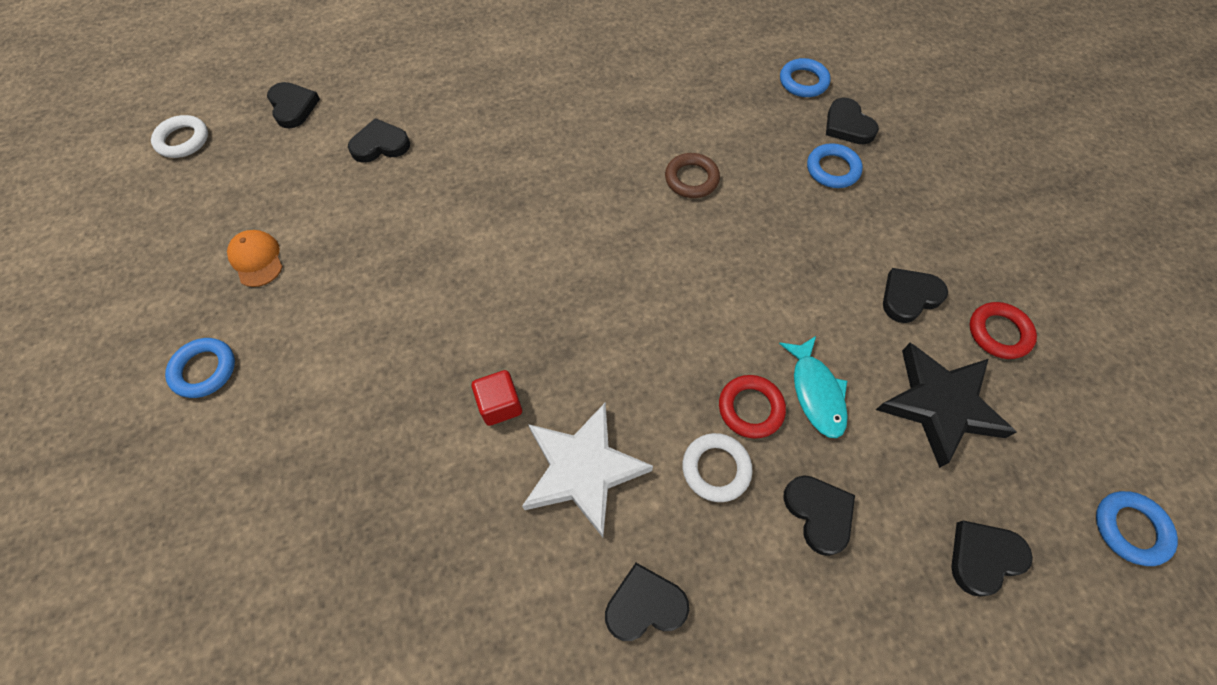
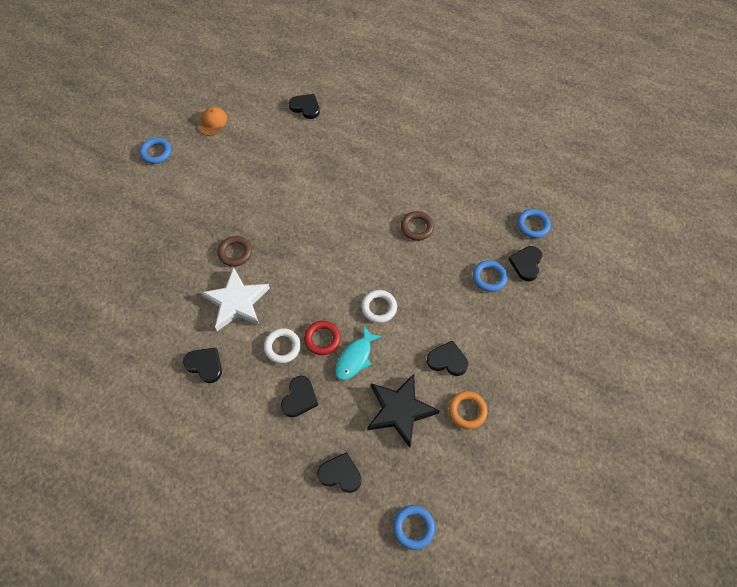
camera: 45 degrees right, 0 degrees up
white ring [151,115,208,158] -> white ring moved to [361,290,397,323]
black heart [267,82,320,128] -> none
red cube [472,370,522,426] -> brown ring [218,236,252,267]
red ring [970,302,1037,359] -> orange ring [449,391,488,429]

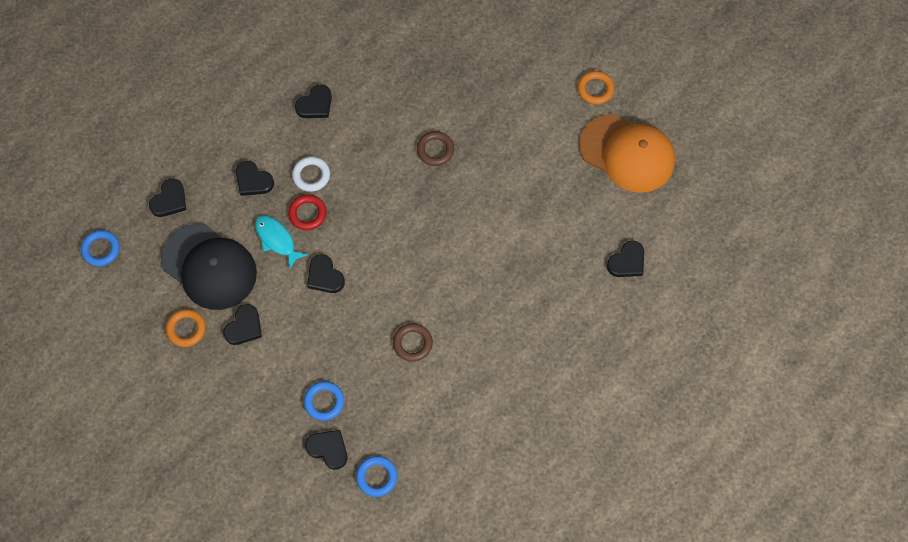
camera: 105 degrees right, 5 degrees up
blue ring [140,138,171,164] -> orange ring [578,71,615,105]
orange cap [199,107,227,136] -> orange cap [579,114,675,193], size x2.32
white star [201,267,270,331] -> none
white ring [361,290,397,323] -> black heart [307,254,345,293]
black star [367,374,439,448] -> black cap [161,223,257,310]

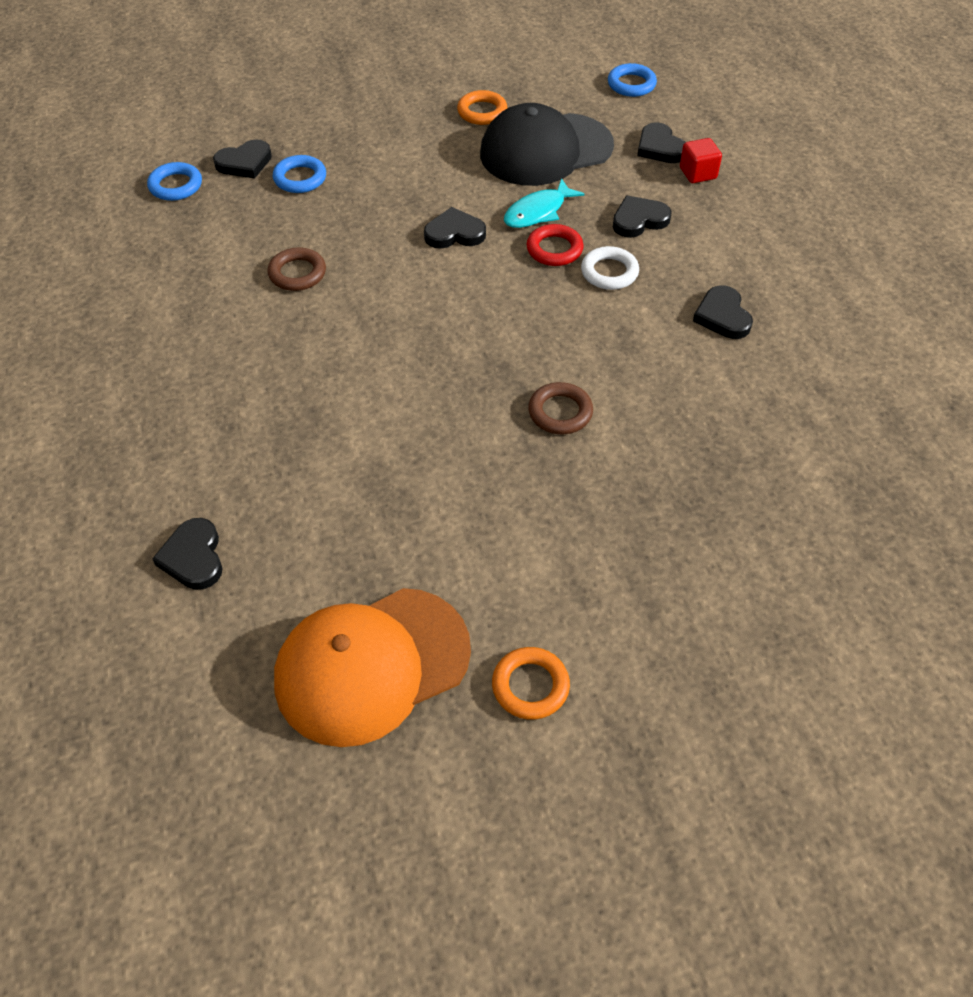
camera: 120 degrees right, 15 degrees down
black heart [223,304,262,345] -> none
turquoise fish [255,216,308,269] -> turquoise fish turned 150 degrees clockwise [504,178,585,228]
none -> red cube [680,138,722,183]

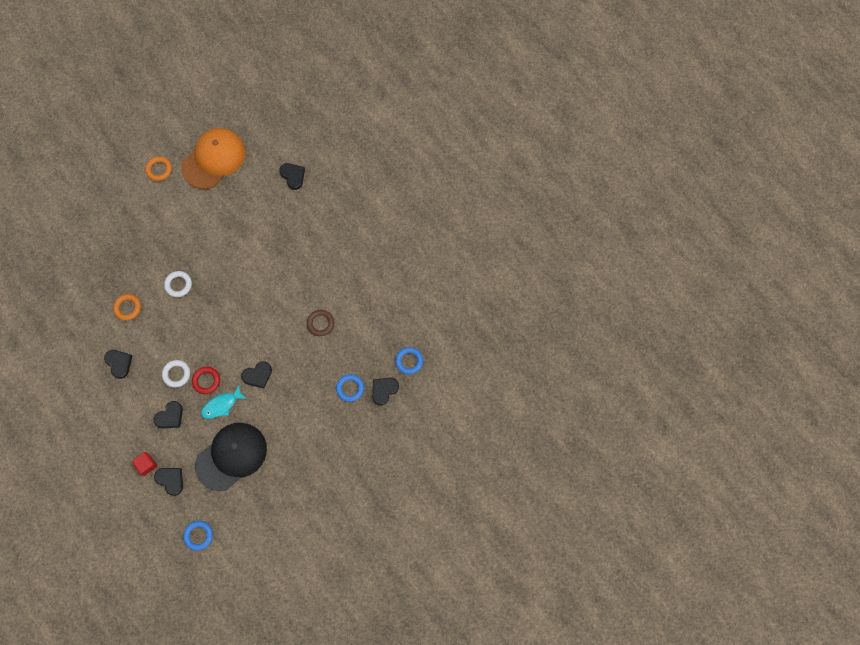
camera: 160 degrees right, 20 degrees up
orange ring [457,90,507,125] -> orange ring moved to [113,294,141,321]
turquoise fish [504,178,585,228] -> turquoise fish turned 150 degrees counterclockwise [201,385,247,419]
brown ring [528,382,593,434] -> white ring [164,271,192,297]

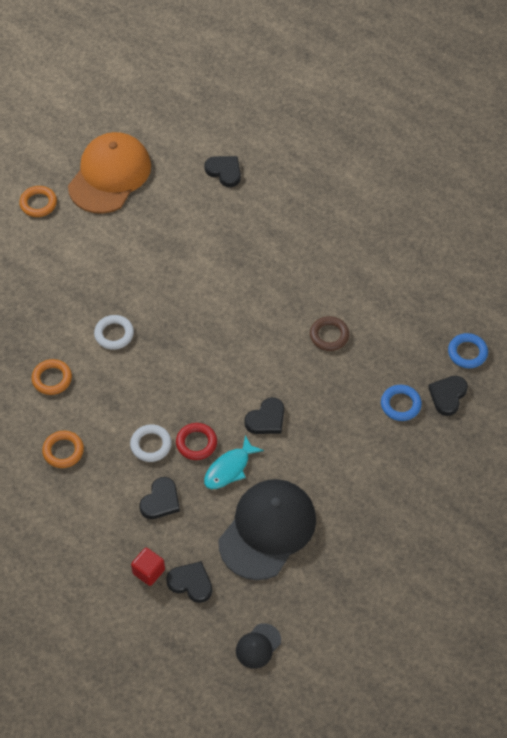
camera: 15 degrees left, 15 degrees down
black heart [104,350,132,379] -> orange ring [42,431,84,468]
blue ring [183,521,213,551] -> black cap [236,623,281,669]

